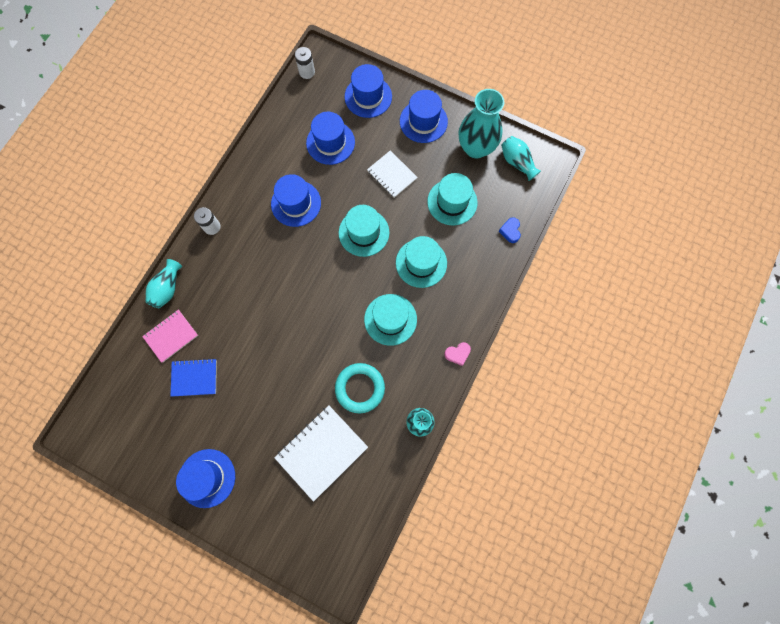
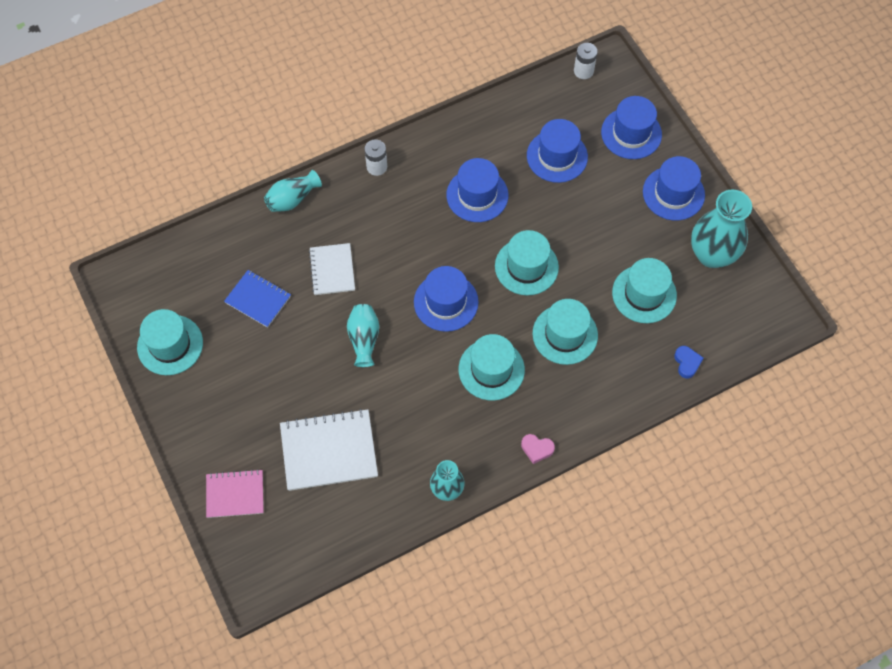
camera: 35 degrees right, 10 degrees down
pink notebook [142,310,198,363] -> pink notebook moved to [206,469,264,518]
blue hat [176,449,235,508] -> blue hat moved to [414,266,479,332]
turquoise ring [335,363,385,413] -> none
white notebook [367,150,418,198] -> white notebook moved to [309,243,355,295]
blue heart [499,217,521,243] -> blue heart turned 135 degrees clockwise [674,346,703,379]
turquoise vase [501,136,541,181] -> turquoise vase moved to [347,304,379,367]
none -> turquoise hat [137,309,203,375]

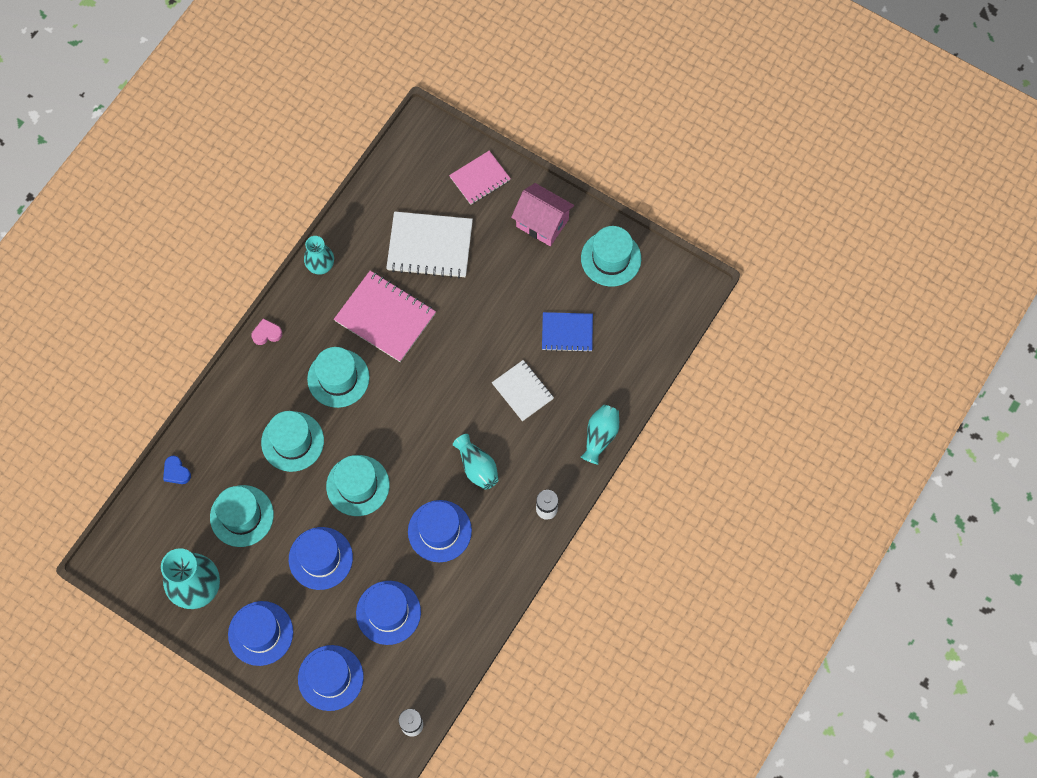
camera: 150 degrees right, 5 degrees up
white notebook [280,409,378,491] -> white notebook turned 45 degrees clockwise [386,211,473,278]
turquoise vase [347,304,379,367] -> turquoise vase moved to [453,434,499,490]
blue hat [414,266,479,332] -> blue hat moved to [289,527,353,590]
none -> pink notebook [334,271,436,362]
none -> pink house [511,183,574,246]

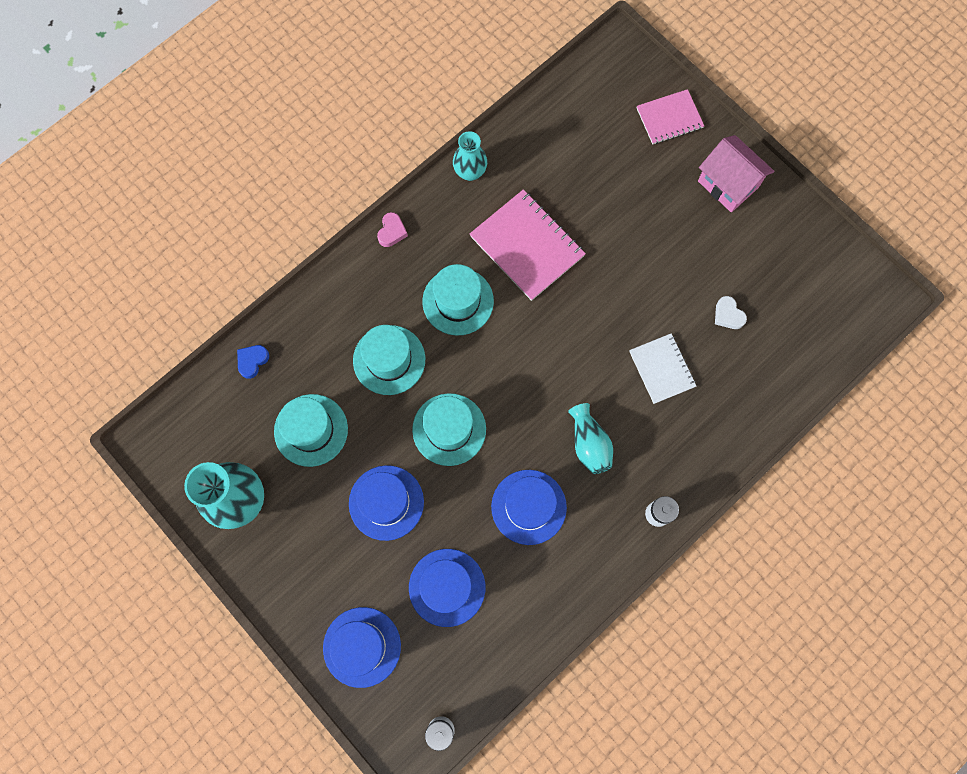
camera: 15 degrees right, 5 degrees up
blue heart [163,456,191,484] -> blue heart turned 60 degrees clockwise [237,345,269,379]
blue hat [228,601,293,666] -> none
pink heart [252,318,282,345] -> pink heart turned 105 degrees clockwise [377,212,408,247]
white notebook [386,211,473,278] -> none
blue notebook [542,312,593,352] -> white heart [715,296,747,329]
turquoise hat [581,226,641,286] -> none
turquoise vase [581,405,619,465] -> none

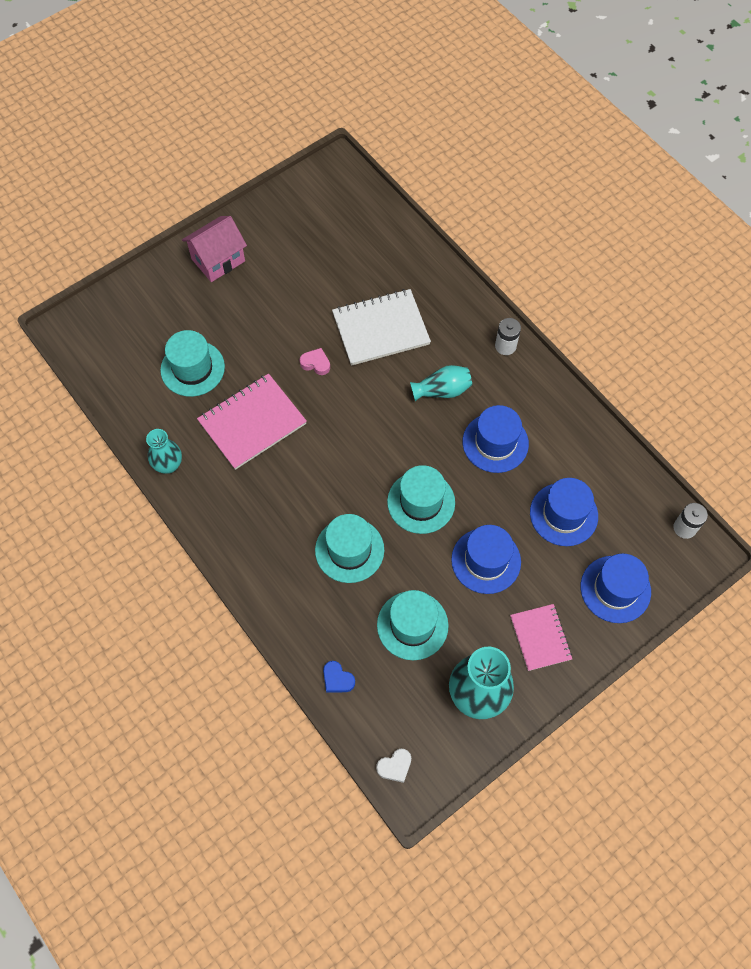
camera: 85 degrees left, 10 degrees down
pink heart [377,212,408,247] -> pink heart moved to [299,348,330,375]
turquoise hat [422,264,494,336] -> turquoise hat moved to [160,330,225,397]
white notebook [629,334,696,404] -> white notebook [332,289,431,366], size x1.61
pink notebook [637,89,704,144] -> pink notebook moved to [510,604,572,671]
white heart [715,296,747,329] -> white heart moved to [376,749,411,783]

